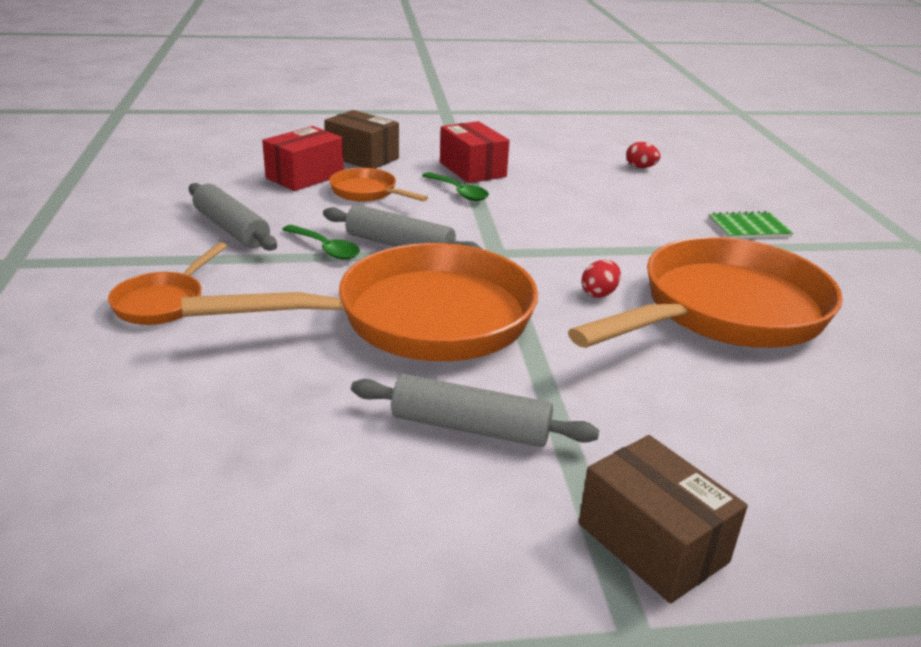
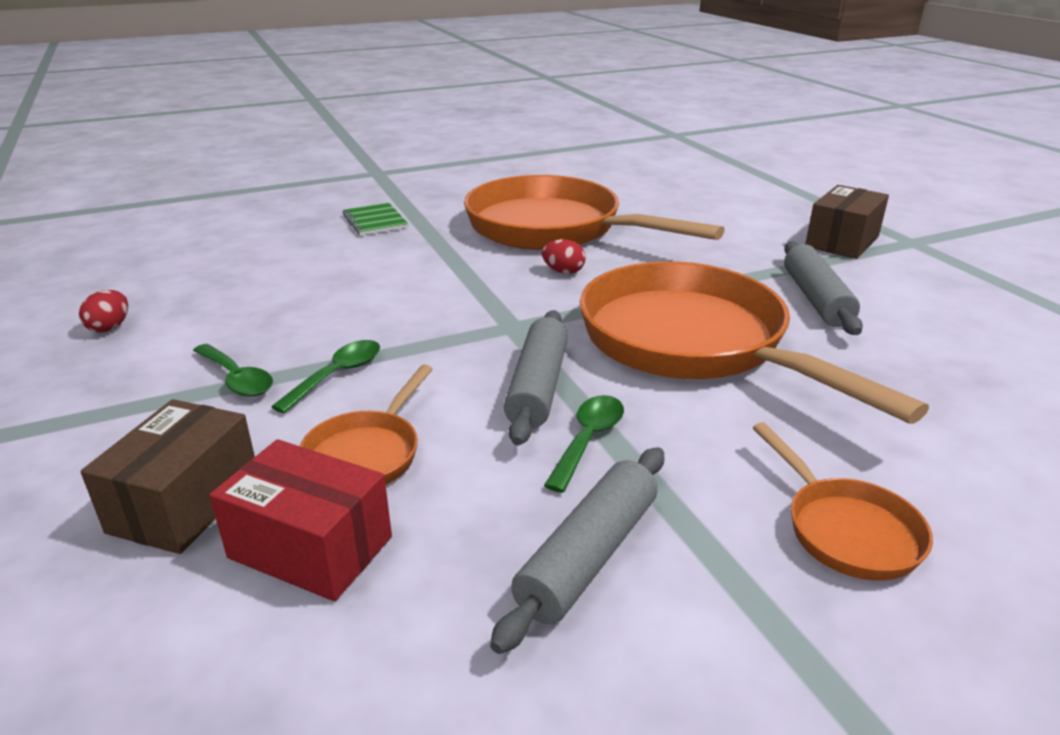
camera: 105 degrees left, 0 degrees up
orange pan [108,242,227,325] -> orange pan turned 60 degrees clockwise [753,422,933,581]
red box [440,121,510,183] -> green spoon [193,344,273,396]
red egg [626,142,661,168] -> red egg moved to [79,290,128,333]

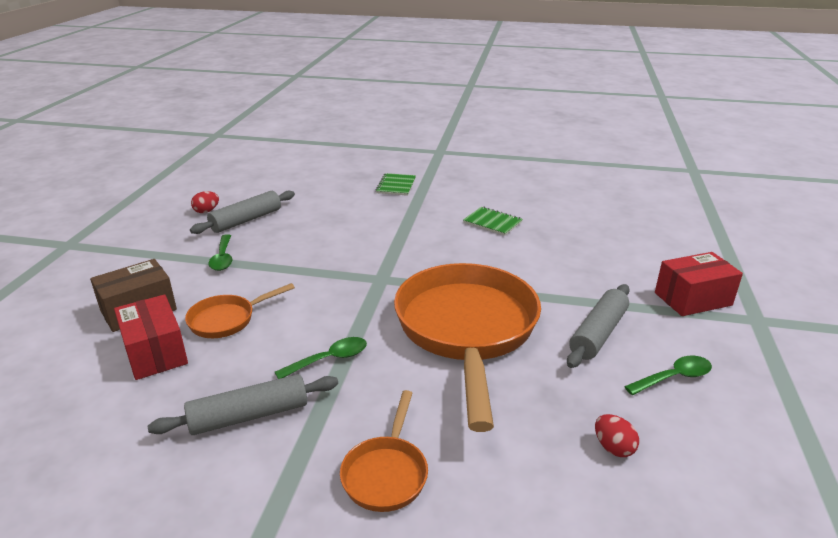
camera: 35 degrees right, 0 degrees up
green spoon [271,340,380,413] -> green spoon moved to [624,356,712,395]
orange pan [464,175,725,250] -> green notebook [463,207,523,236]
grey rolling pin [504,310,568,446] -> grey rolling pin moved to [190,191,295,234]
red egg [542,239,586,274] -> red egg moved to [595,414,639,457]
brown box [805,185,889,259] -> red box [655,252,743,316]

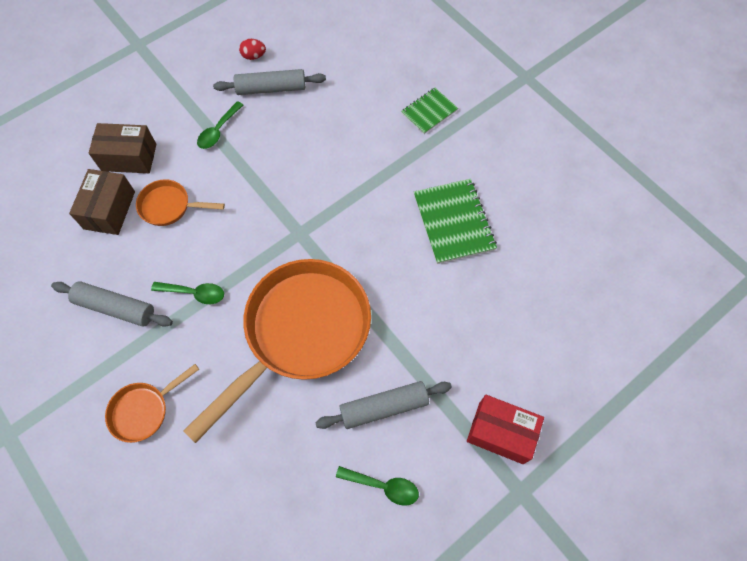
camera: 40 degrees right, 35 degrees up
red box [114,294,188,380] -> brown box [69,169,135,235]
green notebook [463,207,523,236] -> green notebook [414,179,497,264], size x1.63
red egg [595,414,639,457] -> none

